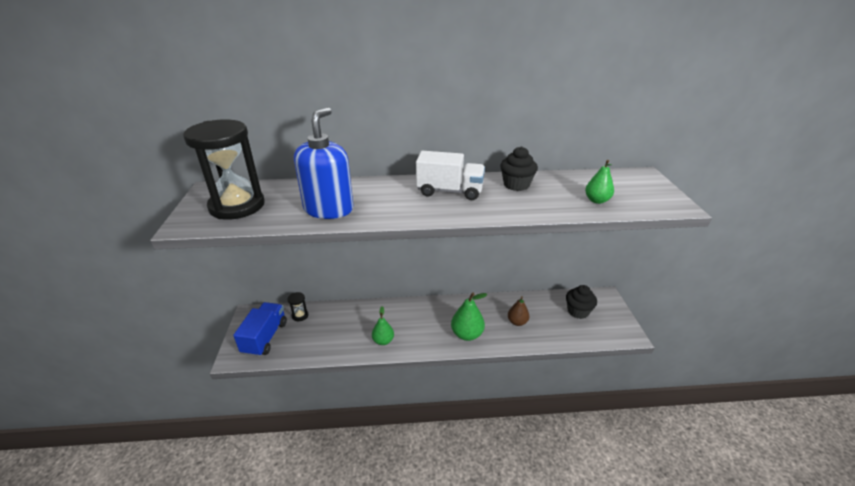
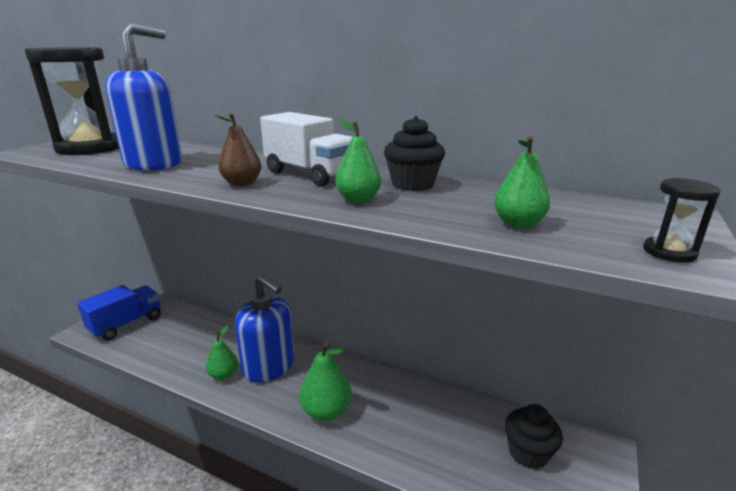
camera: 30 degrees right, 10 degrees down
black hourglass [288,292,309,321] -> black hourglass moved to [643,178,721,263]
brown pear [508,296,529,326] -> brown pear moved to [215,113,262,186]
none -> blue soap dispenser [235,274,294,383]
none -> green pear [335,119,381,203]

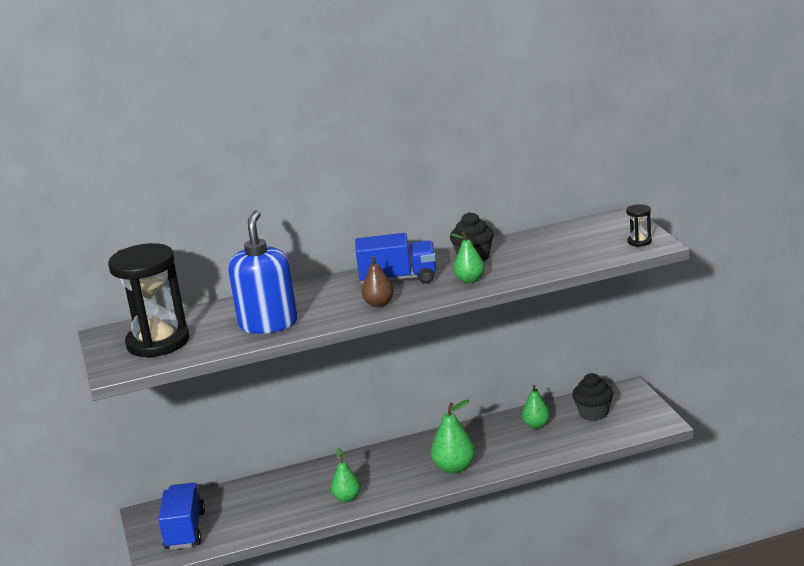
camera: 40 degrees left, 0 degrees up
blue soap dispenser [235,274,294,383] -> none
white truck [260,112,352,186] -> blue truck [355,233,436,284]
green pear [494,137,550,228] -> green pear moved to [522,385,550,429]

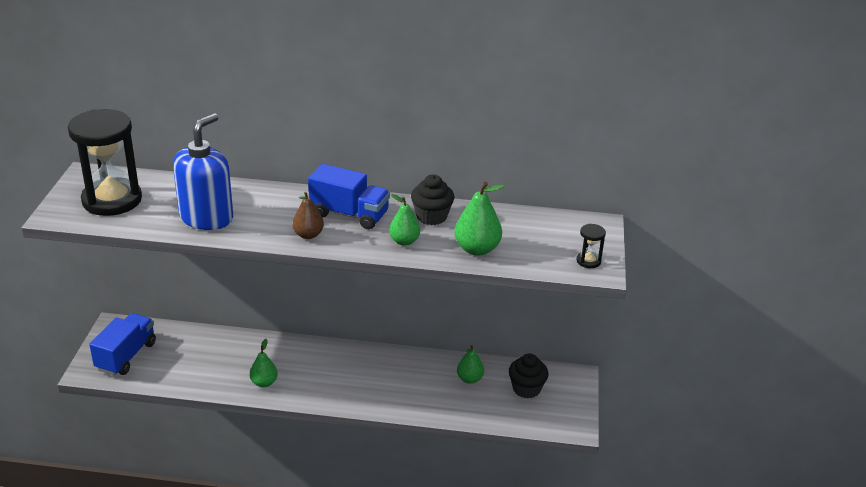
camera: 20 degrees right, 10 degrees up
green pear [431,400,475,474] -> green pear moved to [454,182,505,256]

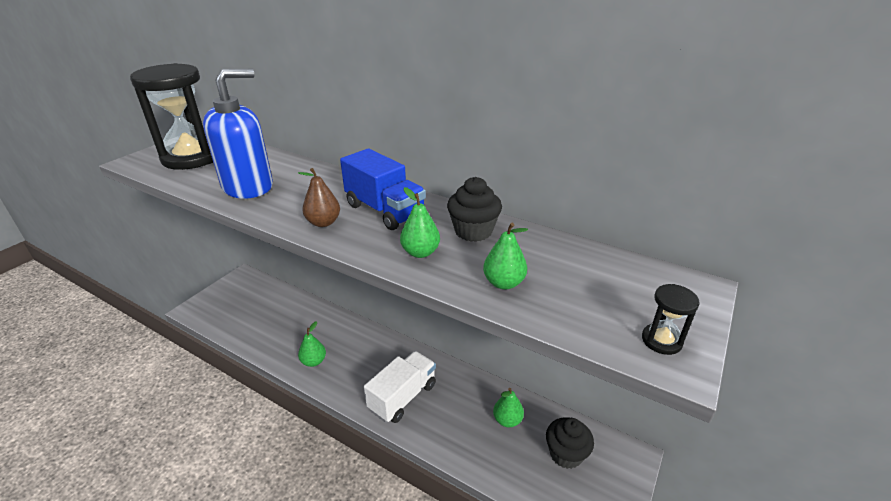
camera: 25 degrees right, 0 degrees up
blue truck [89,313,156,376] -> none
green pear [454,182,505,256] -> green pear [483,223,528,290], size x0.66
none -> white truck [364,351,436,423]

